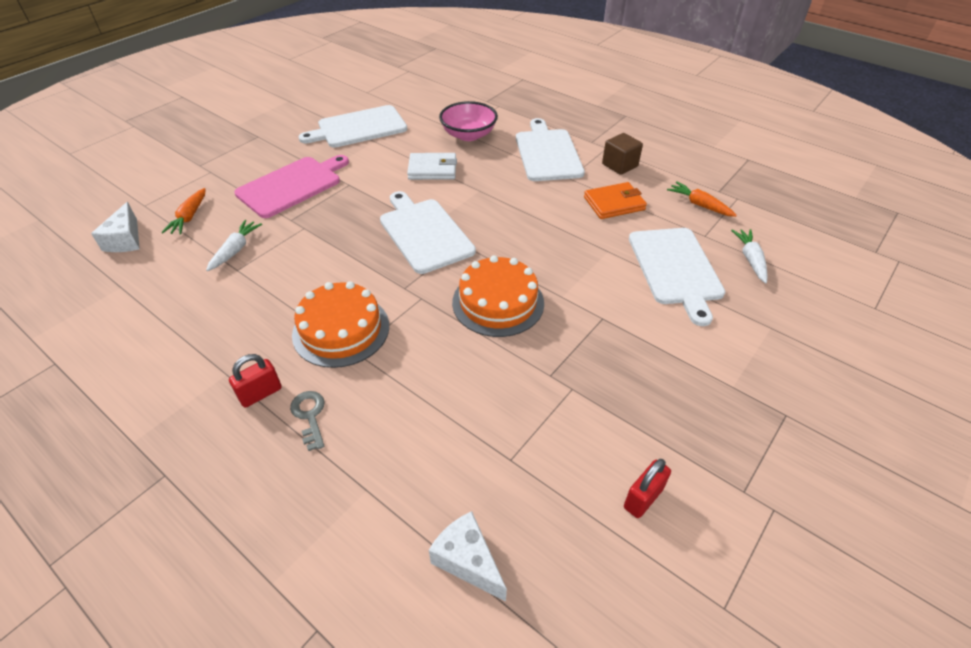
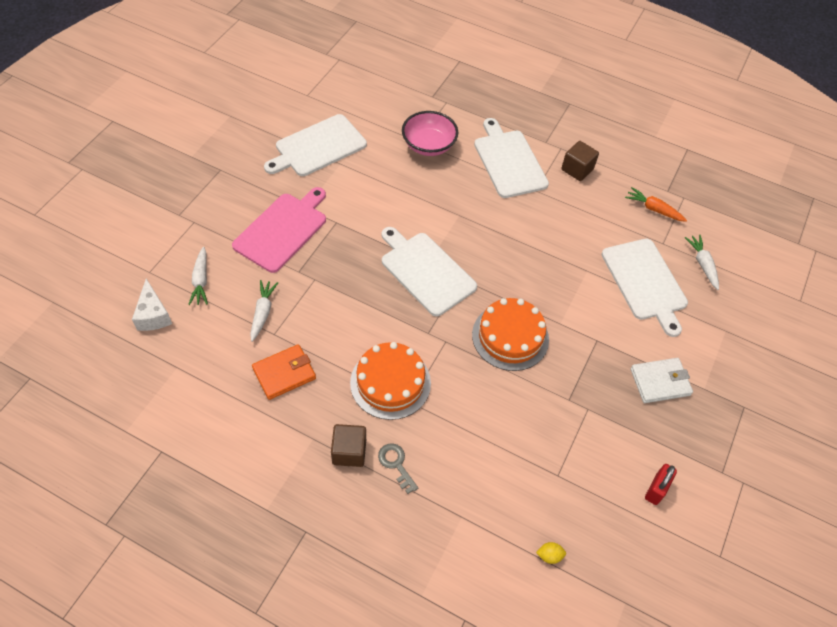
camera: 15 degrees left, 10 degrees up
orange carrot [162,188,206,235] -> white carrot [188,247,208,305]
red padlock [229,354,282,408] -> brown cube [331,424,366,467]
white wallet [407,153,457,180] -> white wallet moved to [630,358,693,403]
white cheese [429,511,507,601] -> yellow lemon [536,542,566,564]
orange wallet [584,182,647,219] -> orange wallet moved to [252,344,316,400]

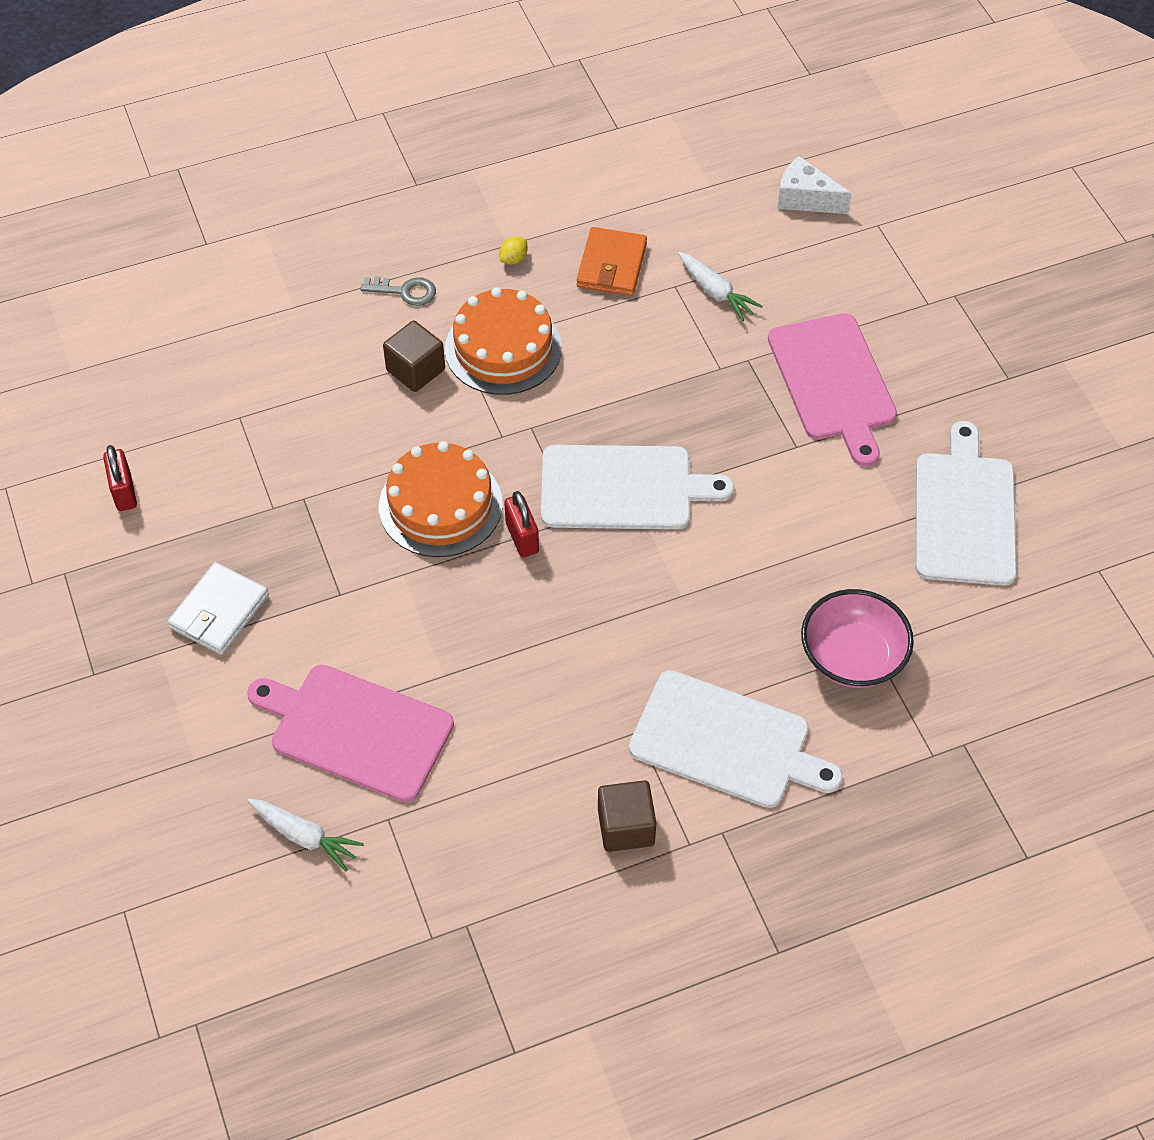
camera: 135 degrees right, 0 degrees up
white carrot [188,247,208,305] -> none
brown cube [331,424,366,467] -> brown cube moved to [383,321,445,392]
yellow lemon [536,542,566,564] -> yellow lemon moved to [499,237,528,265]
white cutting board [601,239,688,337] -> pink cutting board [247,665,454,802]
orange carrot [625,187,687,222] -> none
none -> red padlock [504,491,539,557]

